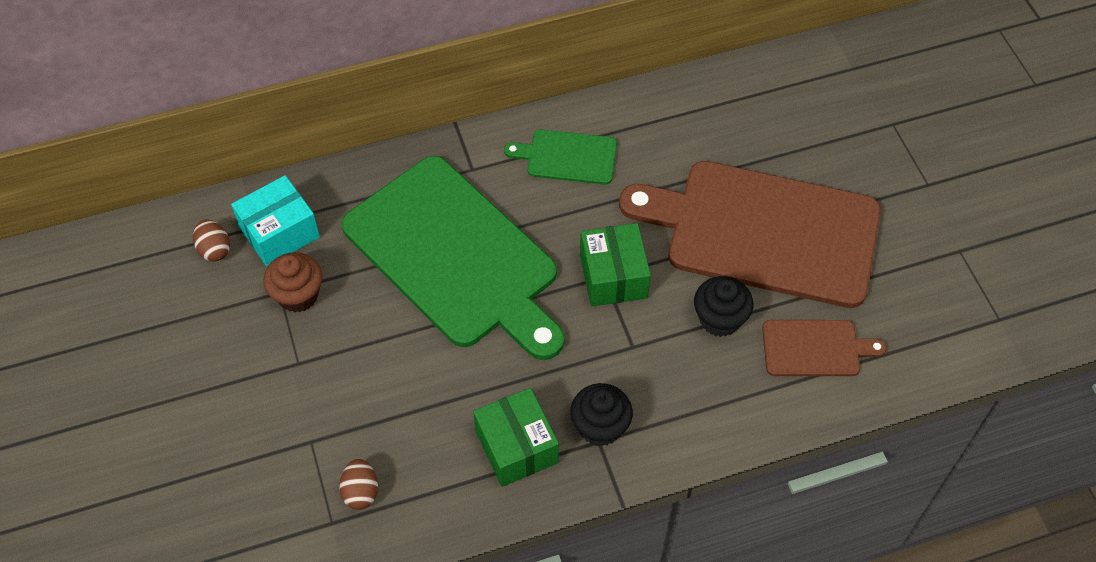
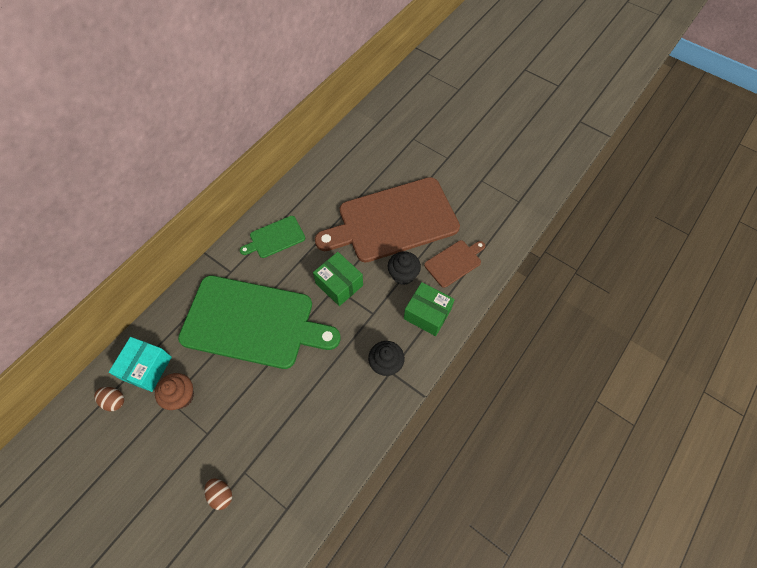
camera: 35 degrees left, 5 degrees up
brown egg [339,459,378,510] -> brown egg moved to [204,478,232,510]
green box [473,388,559,487] -> green box moved to [404,282,455,336]

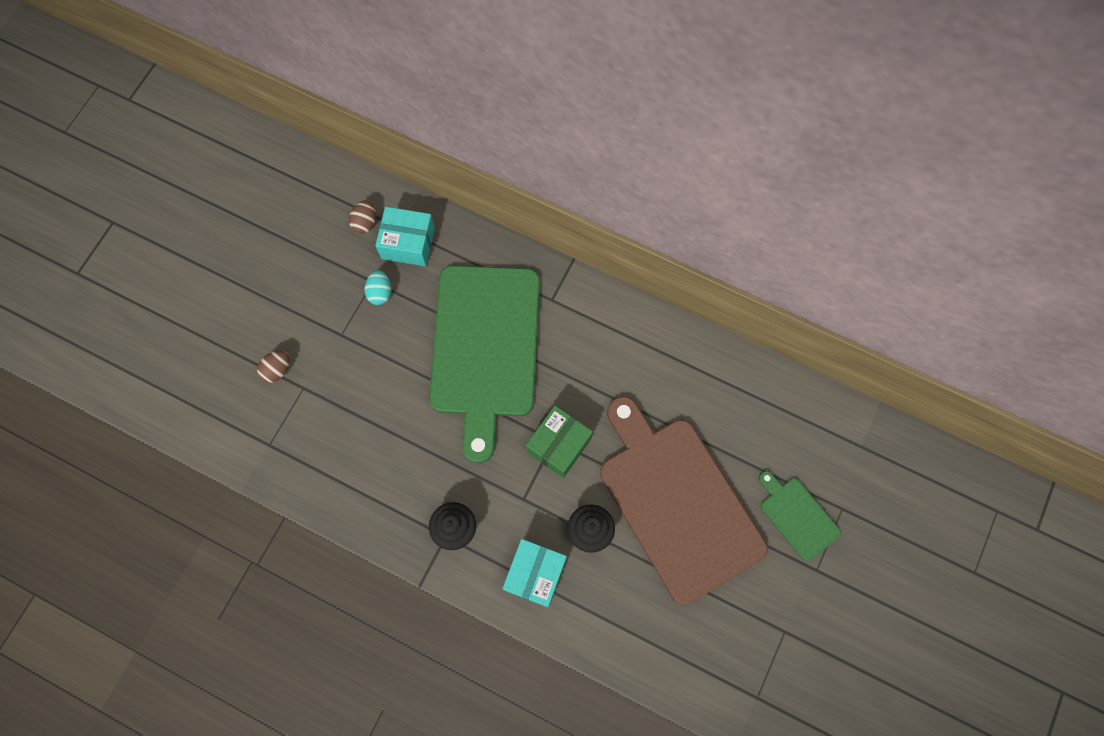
camera: 80 degrees right, 10 degrees up
brown cupcake [155,373,194,410] -> turquoise egg [364,270,391,305]
green cutting board [240,216,305,258] -> green cutting board moved to [759,471,841,561]
green box [404,282,455,336] -> turquoise box [502,539,567,607]
brown cutting board [424,240,485,288] -> none

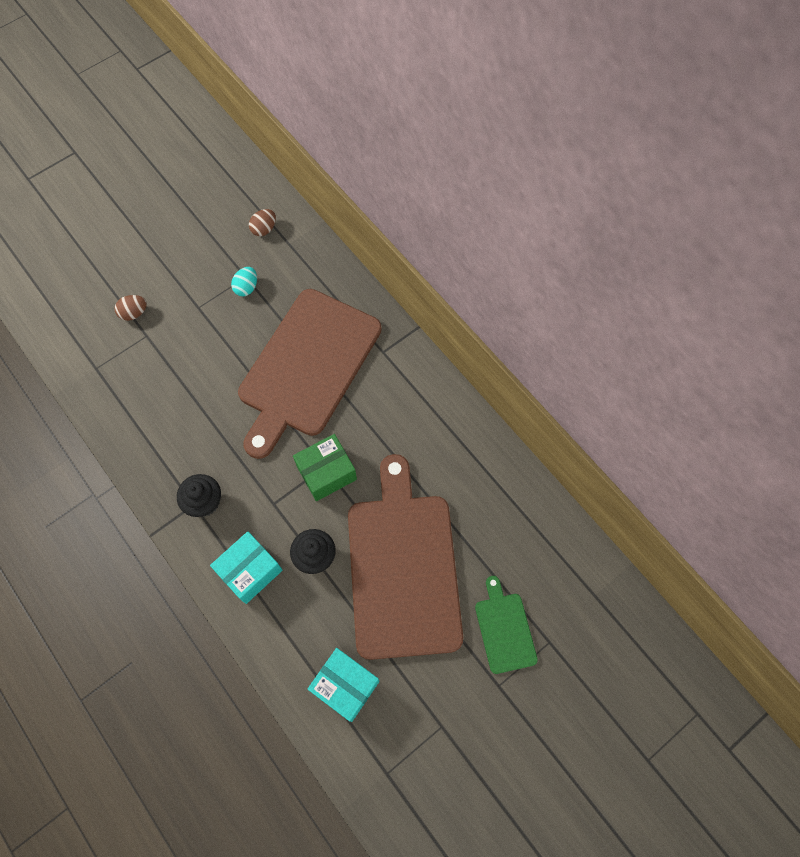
camera: 25 degrees right, 5 degrees down
turquoise box [375,207,435,266] -> turquoise box moved to [308,648,379,722]
green cutting board [429,265,540,463] -> brown cutting board [238,289,382,459]

